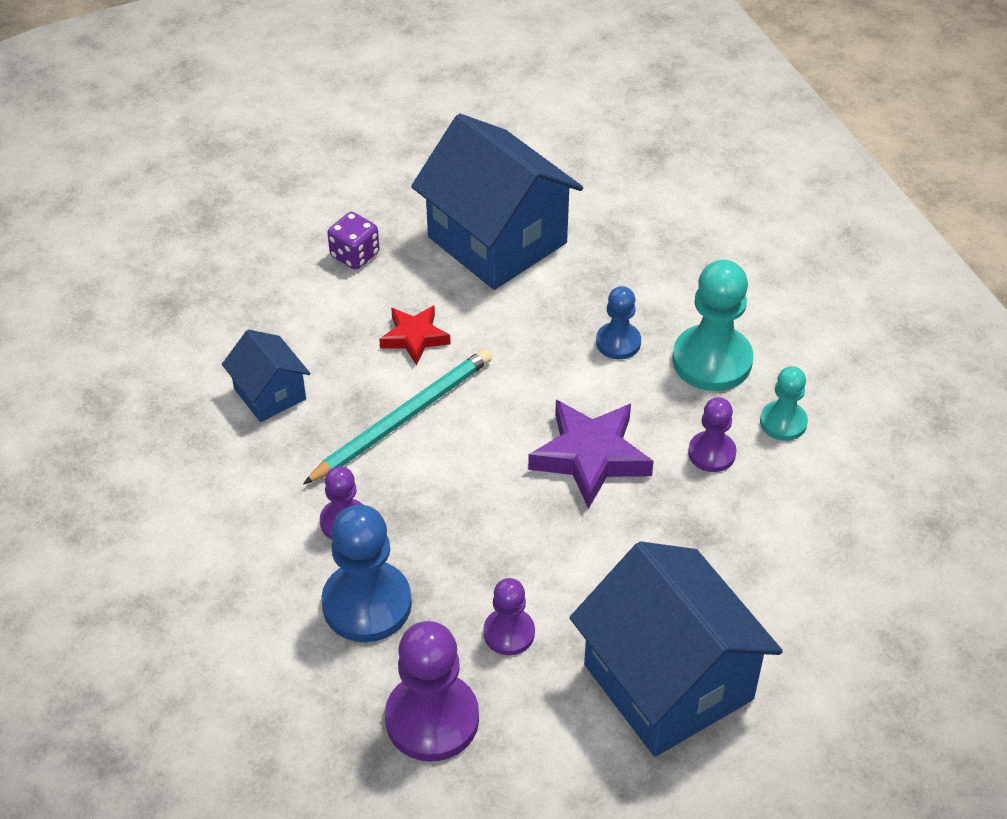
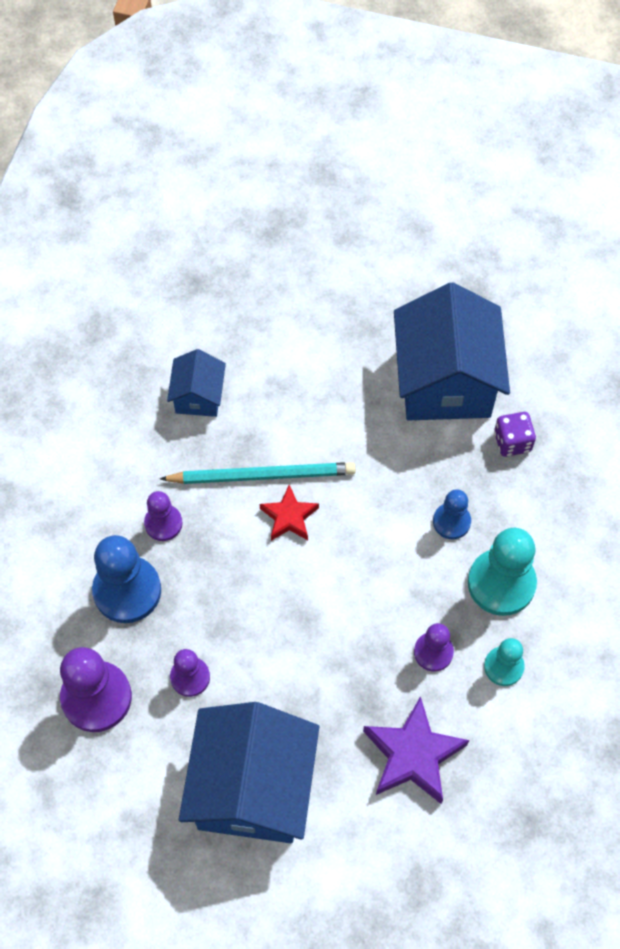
camera: 40 degrees right, 15 degrees up
purple dice [328,212,379,270] -> purple dice moved to [494,412,536,457]
red star [379,306,451,365] -> red star moved to [260,485,319,541]
purple star [528,400,654,509] -> purple star moved to [363,696,469,804]

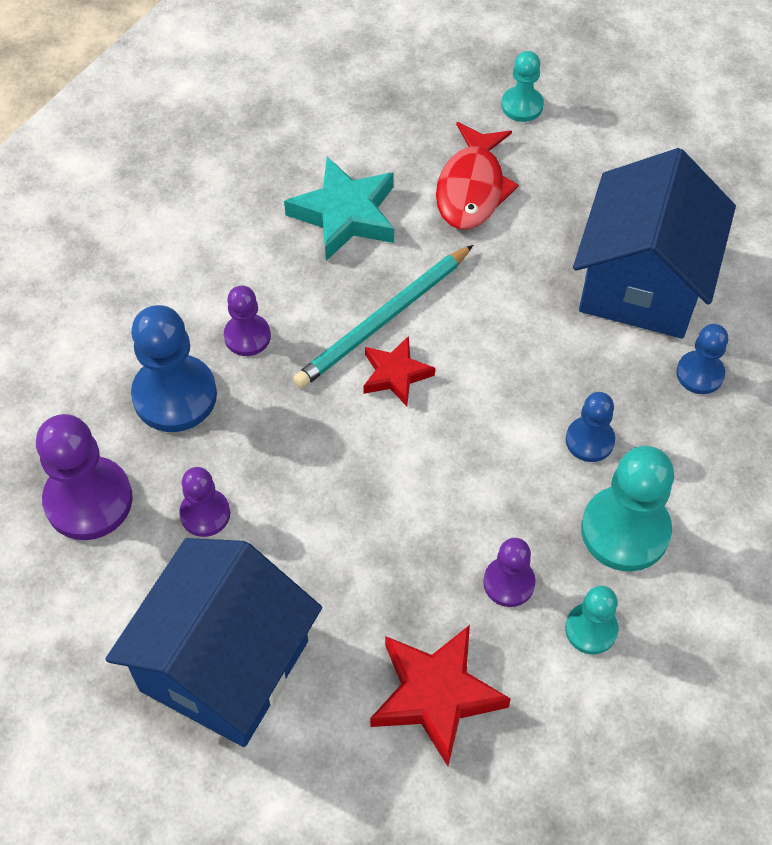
camera: 20 degrees right, 5 degrees down
turquoise pencil [160,462,356,484] -> turquoise pencil turned 120 degrees clockwise [293,245,473,388]
blue house [167,349,226,417] -> turquoise star [284,157,394,261]
purple star [363,696,469,804] -> red star [370,625,511,766]
purple dice [494,412,536,457] -> blue pawn [676,324,728,394]
none -> red fish [436,122,519,230]
none -> turquoise pawn [501,51,544,122]

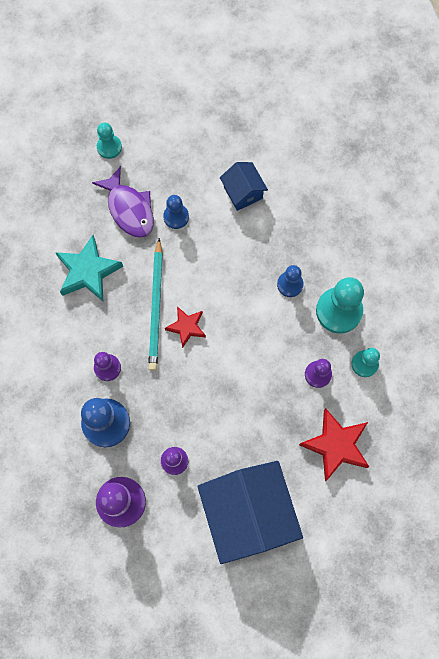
camera: 45 degrees left, 15 degrees up
red fish [436,122,519,230] -> purple fish [92,166,154,238]
blue house [573,148,736,339] -> blue house [220,162,268,211], size x0.49
blue pawn [676,324,728,394] -> blue pawn moved to [163,195,189,229]

